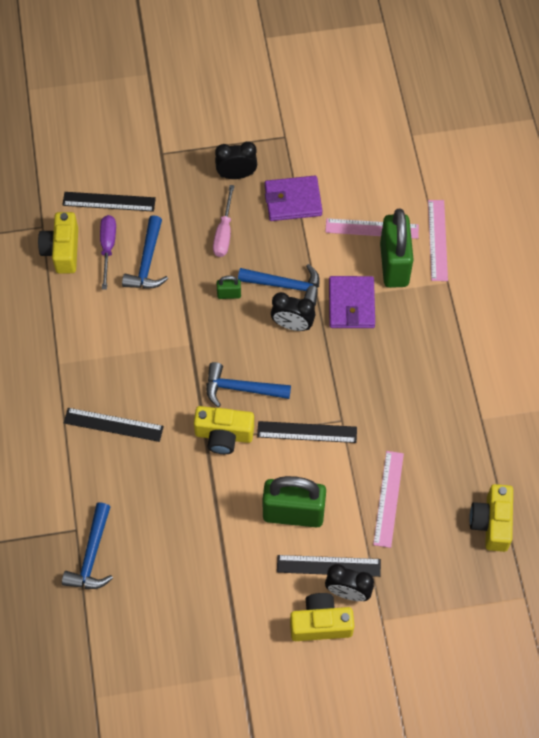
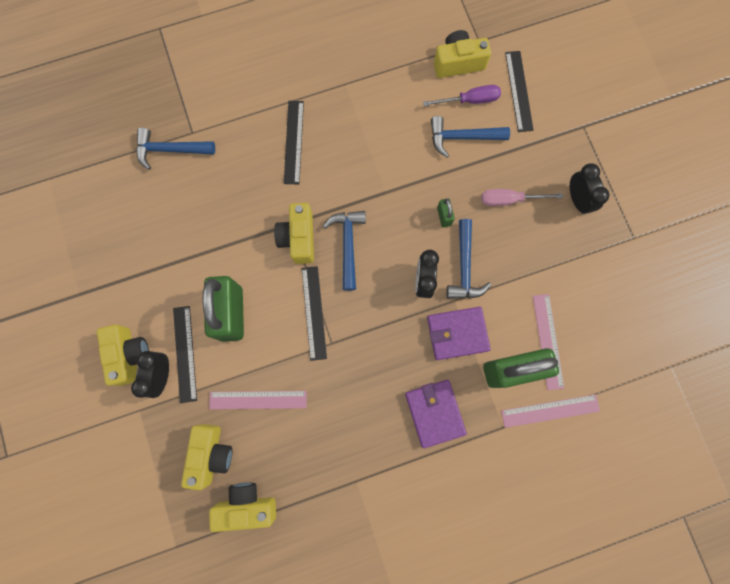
camera: 80 degrees right, 15 degrees up
purple wallet [265,176,323,221] -> purple wallet moved to [405,380,467,448]
none -> yellow camera [181,424,232,490]

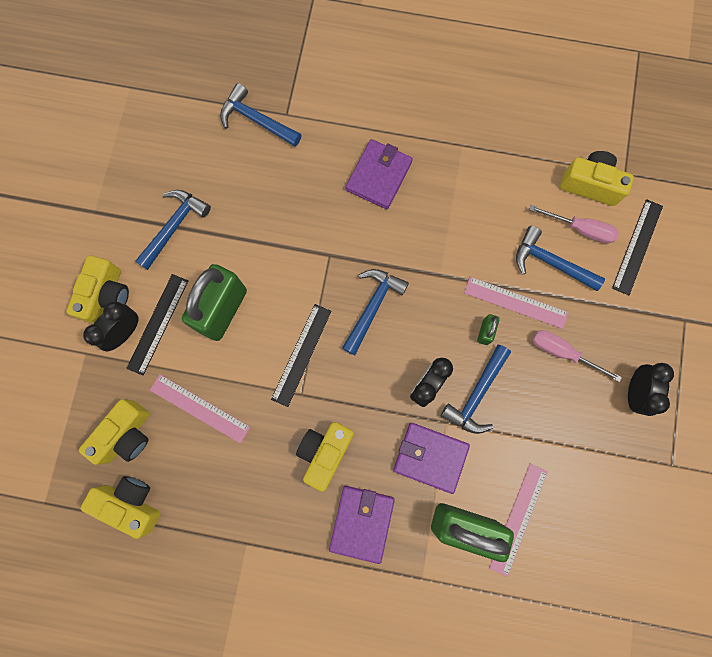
camera: 30 degrees right, 0 degrees up
yellow camera [274,203,314,264] -> yellow camera moved to [296,422,354,492]
black ruler [284,101,304,184] -> purple wallet [346,139,413,209]
purple screwdriver [423,85,501,106] -> pink screwdriver [529,205,619,244]
pink ruler [501,394,600,428] -> pink ruler moved to [464,277,568,329]
none -> blue hammer [135,190,211,270]

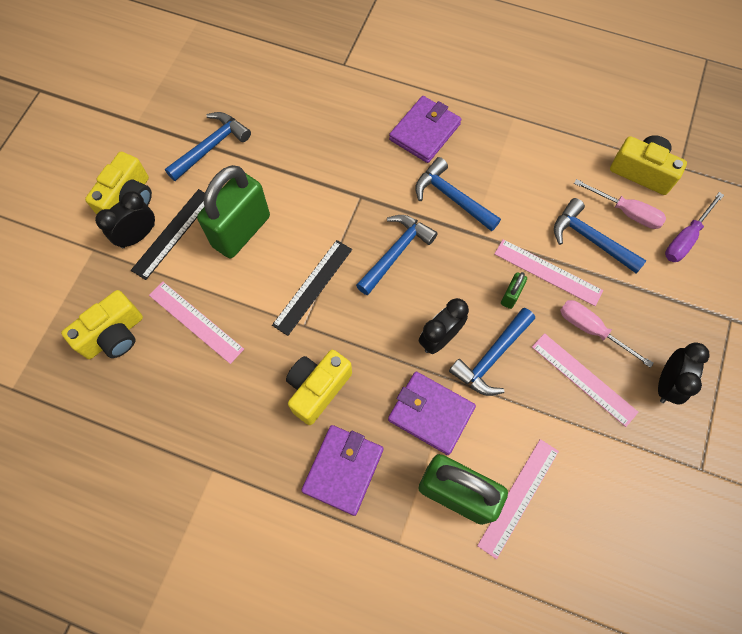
camera: 10 degrees right, 10 degrees down
yellow camera [81,476,160,539] -> none
blue hammer [220,83,301,147] -> blue hammer moved to [415,157,501,231]
black ruler [612,199,663,295] -> purple screwdriver [665,192,724,262]
none -> pink ruler [532,333,638,427]

